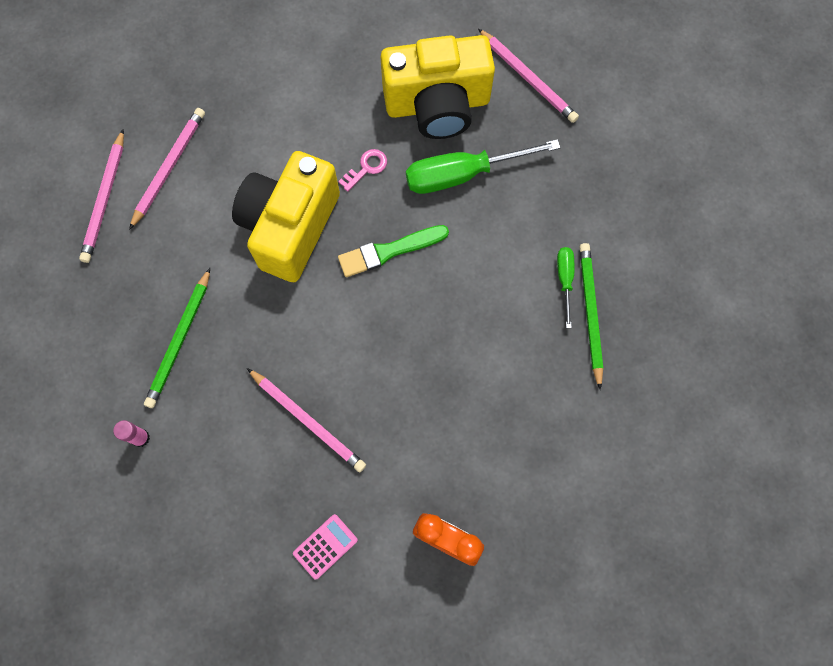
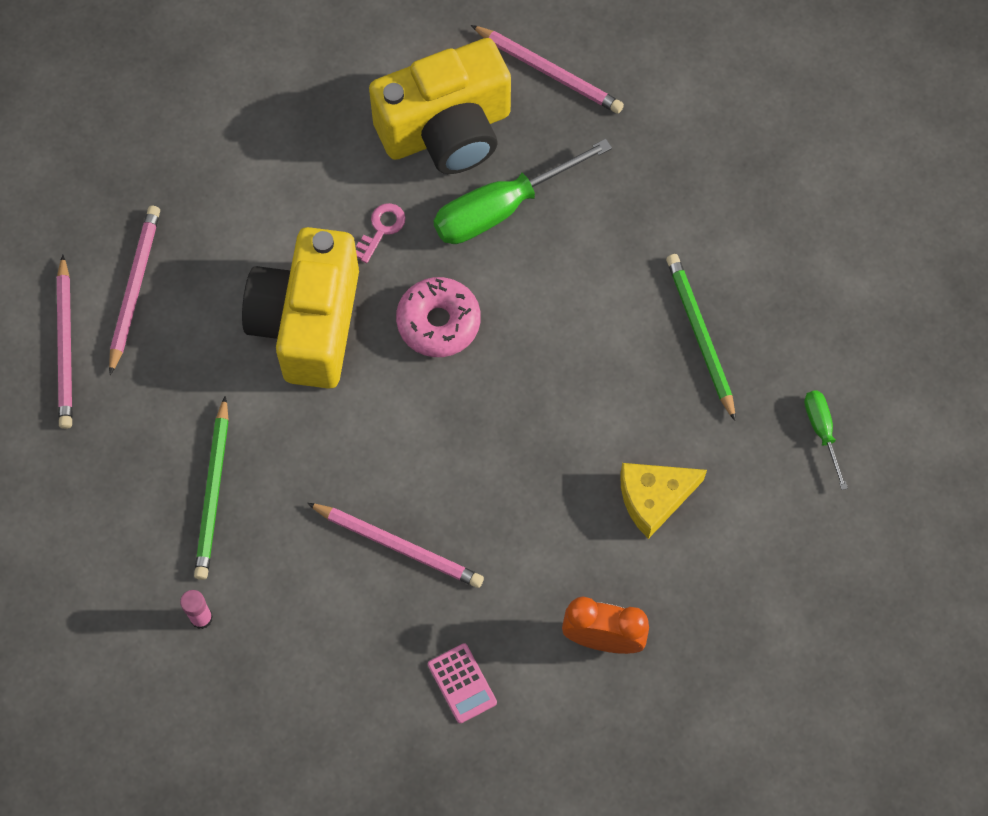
camera: 15 degrees left, 5 degrees down
pink calculator [293,514,358,580] -> pink calculator turned 120 degrees clockwise [428,643,497,723]
green brush [338,225,449,277] -> pink donut [396,277,480,357]
green screwdriver [557,247,574,328] -> green screwdriver moved to [804,390,848,490]
none -> yellow cheese [620,463,707,539]

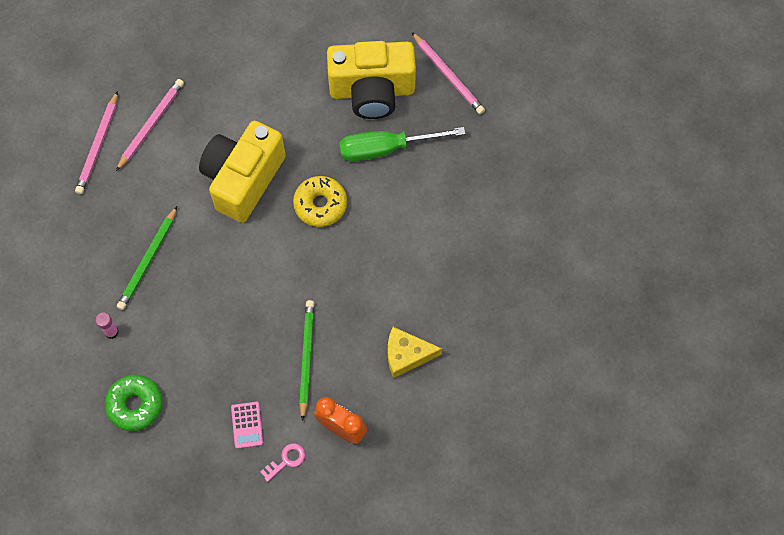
camera: 20 degrees right, 0 degrees up
pink pencil [307,503,484,588] -> none
pink key [356,203,406,263] -> pink key moved to [260,443,305,482]
pink donut [396,277,480,357] -> yellow donut [293,176,347,227]
green pencil [666,254,736,421] -> green pencil moved to [299,300,314,421]
green screwdriver [804,390,848,490] -> none
none -> green donut [105,375,162,431]

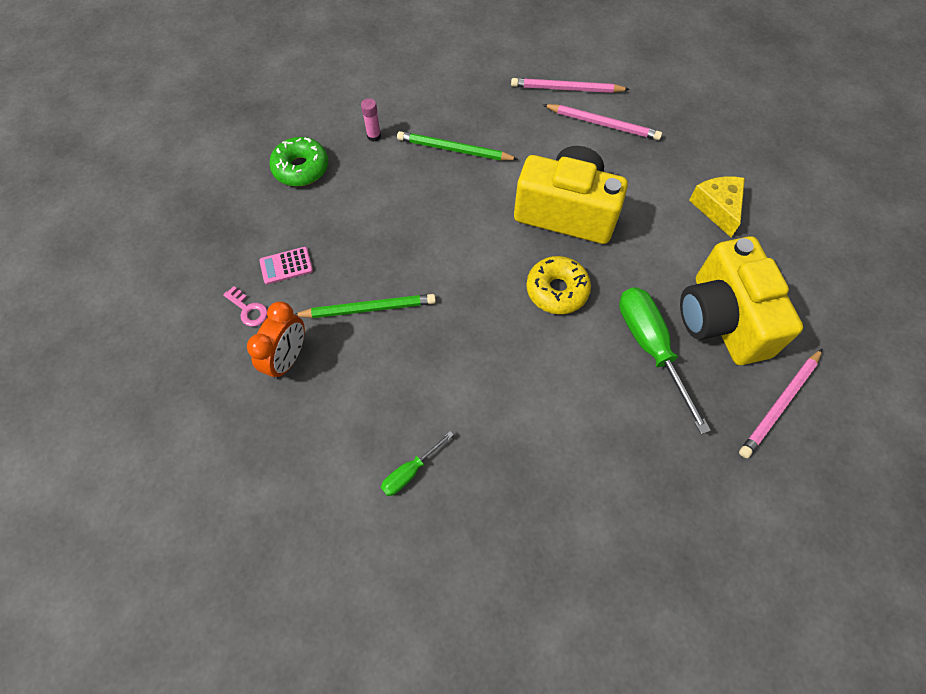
camera: 80 degrees right, 5 degrees down
yellow cheese [388,327,442,378] -> yellow cheese moved to [689,176,745,237]
none -> green screwdriver [381,431,453,496]

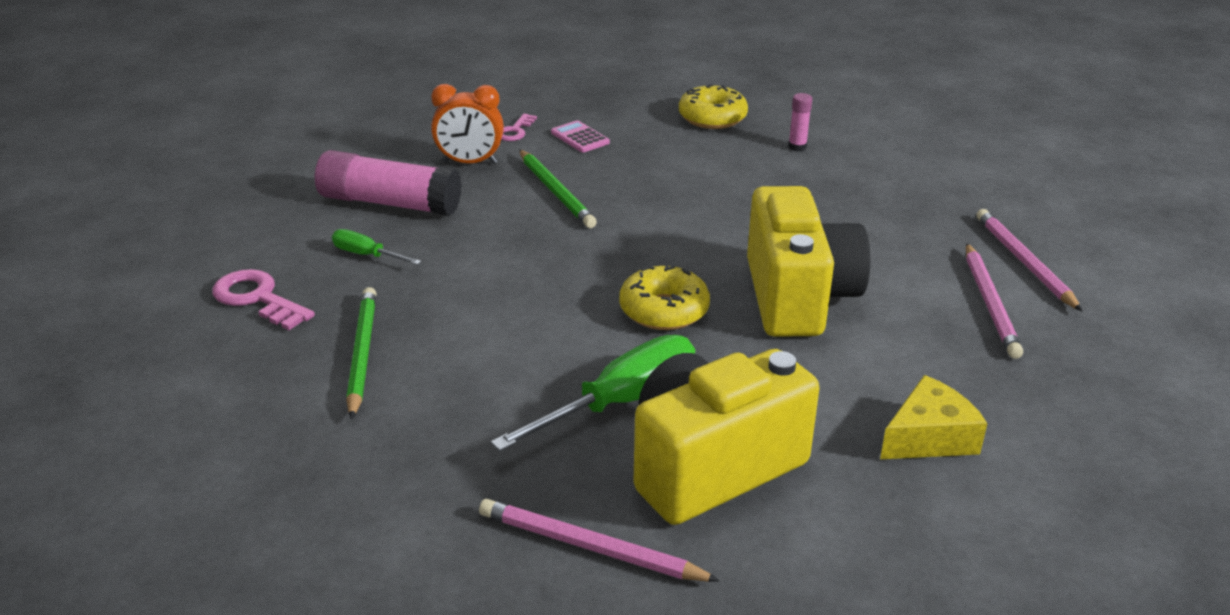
camera: 70 degrees right, 30 degrees down
green donut [269,137,328,186] -> yellow donut [679,84,748,129]
green pencil [397,131,519,161] -> green pencil moved to [346,287,376,419]
none -> pink key [212,269,315,330]
none -> pink glue stick [315,150,462,216]

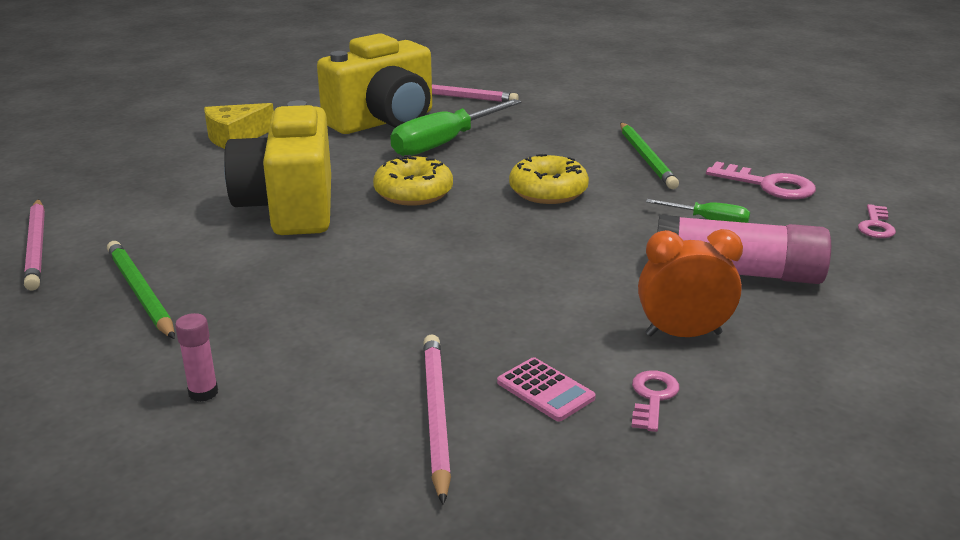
camera: 175 degrees right, 5 degrees down
green pencil [519,149,597,228] -> green pencil moved to [107,241,175,339]
yellow donut [679,84,748,129] -> yellow donut moved to [509,154,589,204]
pink pencil [966,243,1023,359] -> pink pencil moved to [423,334,451,505]
none -> pink key [858,204,896,238]

